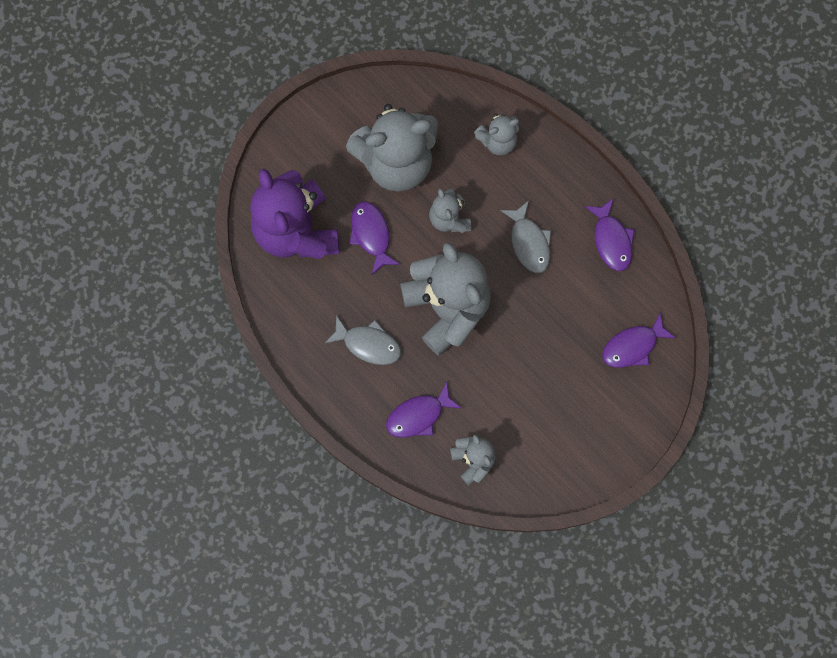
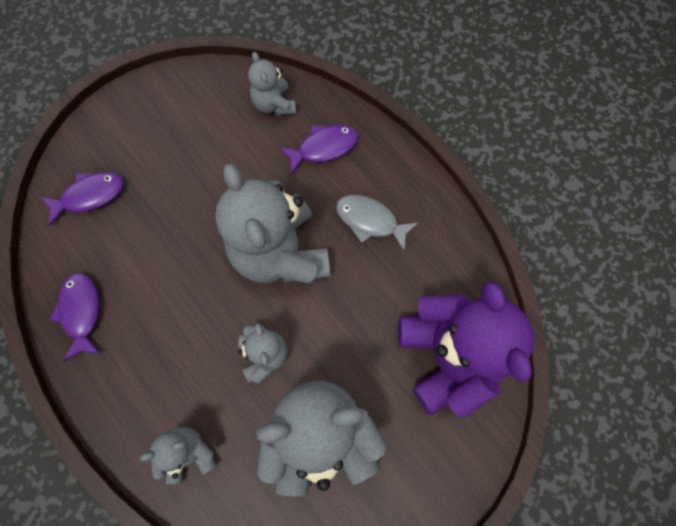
camera: 175 degrees left, 5 degrees down
purple fish [350,201,400,275] -> none
grey fish [500,201,551,273] -> none

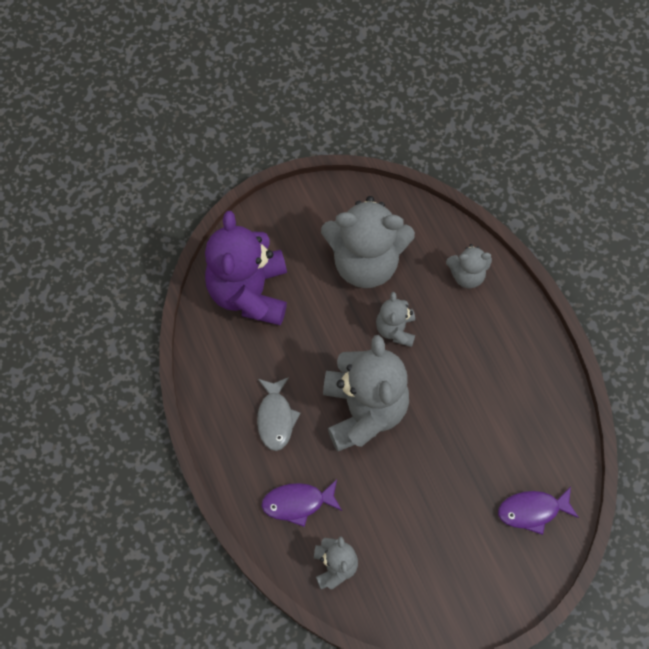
camera: 165 degrees left, 5 degrees down
purple fish [50,273,101,361] -> none
grey fish [336,195,418,252] -> grey fish turned 45 degrees clockwise [257,377,300,451]

